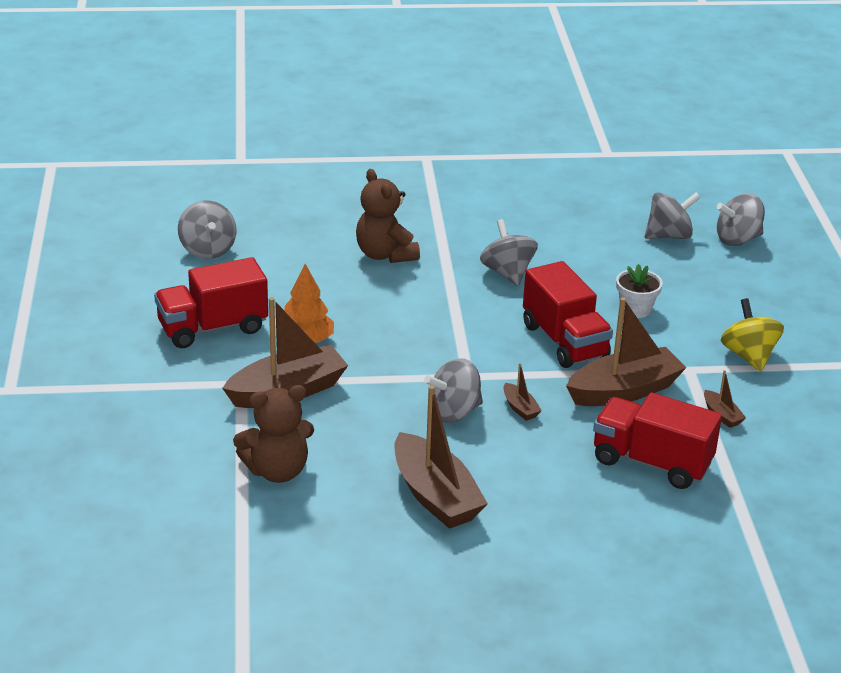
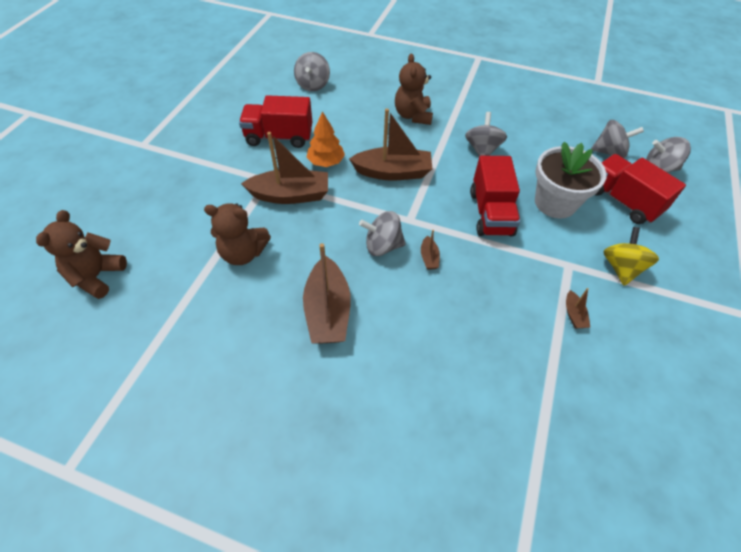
camera: 25 degrees right, 20 degrees up
brown boat [566,297,686,406] -> brown boat moved to [349,108,432,180]
red truck [593,392,722,489] -> red truck moved to [595,154,686,224]
white flower pot [616,264,663,318] -> white flower pot [535,142,607,219], size x1.89
none -> brown teddy bear [36,210,127,299]

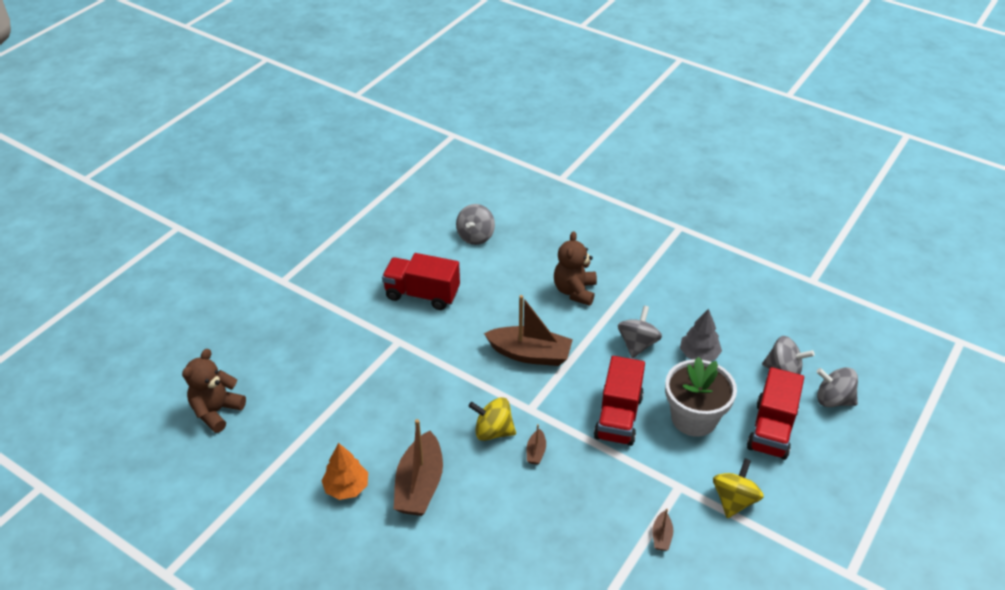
camera: 15 degrees right, 10 degrees down
brown teddy bear [204,203,271,265] -> none
brown boat [241,132,328,204] -> none
orange tree [307,111,345,167] -> orange tree moved to [321,443,368,500]
grey spinning top [359,211,406,256] -> yellow spinning top [468,397,516,441]
red truck [595,154,686,224] -> red truck turned 135 degrees counterclockwise [747,367,804,460]
none -> grey tree [680,309,722,361]

